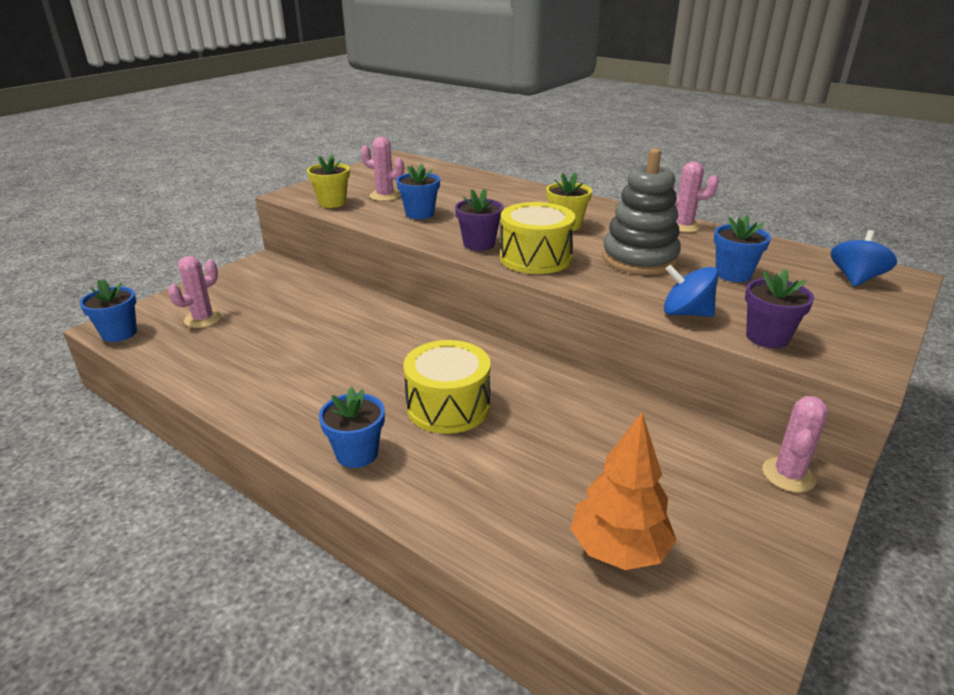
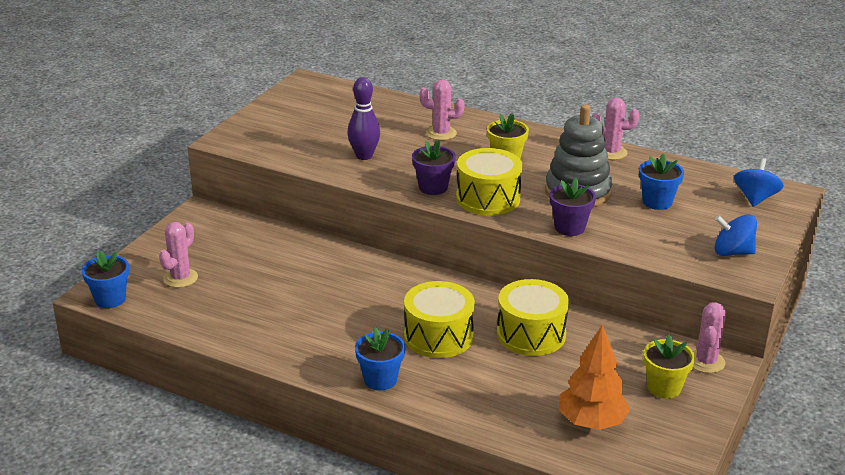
camera: 10 degrees left, 0 degrees up
yellow flower pot [307,154,350,208] -> yellow flower pot moved to [643,334,695,399]
pink cactus [361,137,404,201] -> pink cactus moved to [420,80,465,140]
blue flower pot [396,163,440,219] -> purple bowling pin [348,77,380,160]
blue spinning top [664,265,718,317] -> blue spinning top moved to [715,214,757,256]
purple flower pot [745,269,814,348] -> purple flower pot moved to [550,178,596,236]
none -> yellow drum [497,279,569,356]

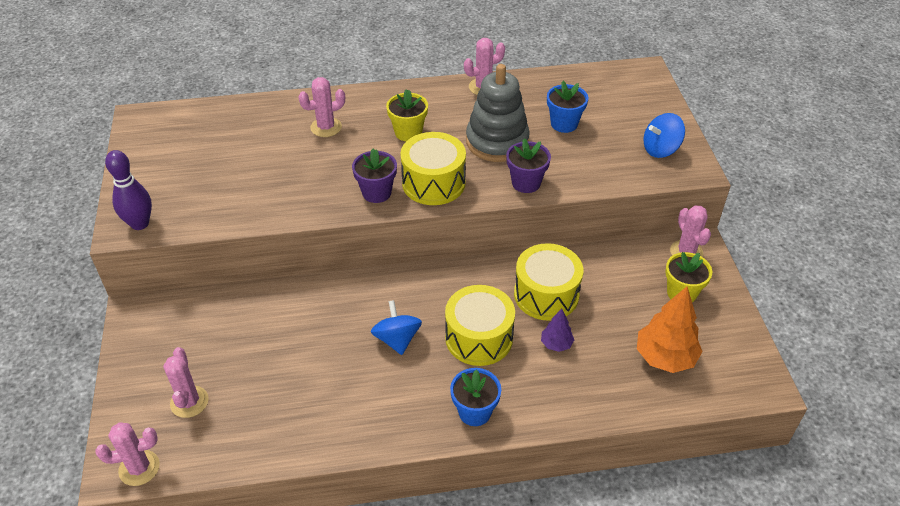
camera: 35 degrees left, 15 degrees up
blue flower pot [82,251,129,308] -> pink cactus [96,422,160,486]
purple bowling pin [348,77,380,160] -> purple bowling pin moved to [105,150,152,230]
blue spinning top [734,158,784,207] -> blue spinning top moved to [371,300,422,355]
none -> purple tree [541,309,574,352]

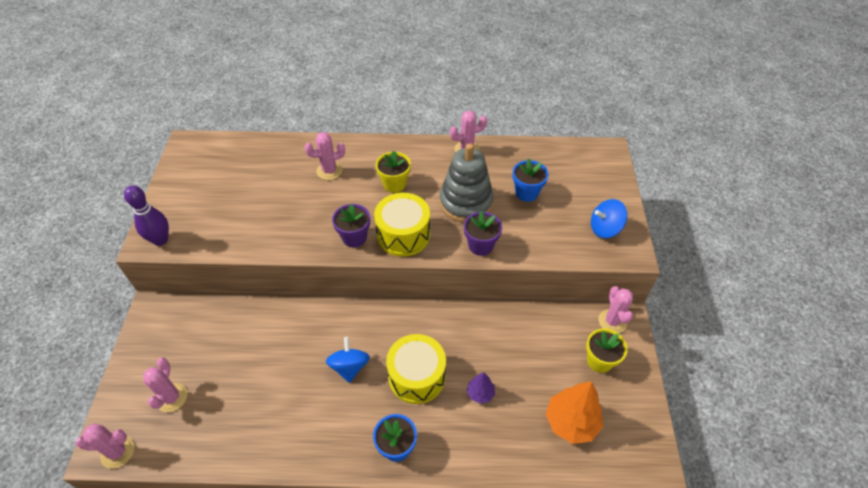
camera: 10 degrees right, 5 degrees up
yellow drum [514,243,583,321] -> none

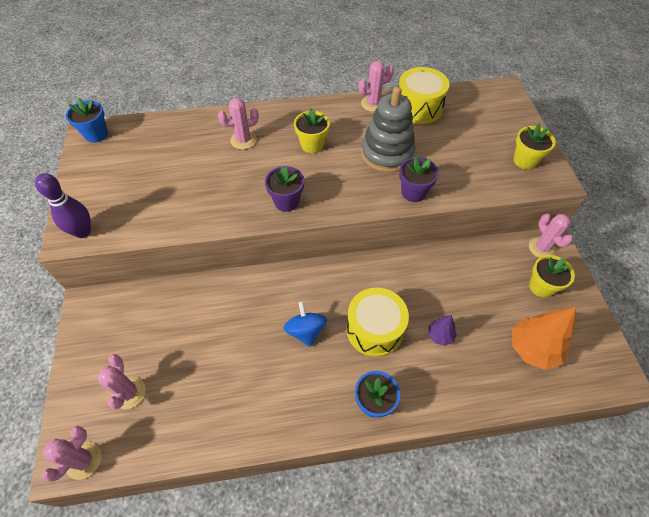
camera: 10 degrees left, 5 degrees up
pink cactus [75,423,134,469] -> pink cactus turned 45 degrees counterclockwise [42,426,101,482]
yellow drum [374,193,430,257] -> yellow drum moved to [399,67,449,124]
blue flower pot [512,158,549,202] -> blue flower pot moved to [66,98,108,143]
blue spinning top [591,199,628,238] -> yellow flower pot [513,124,556,169]

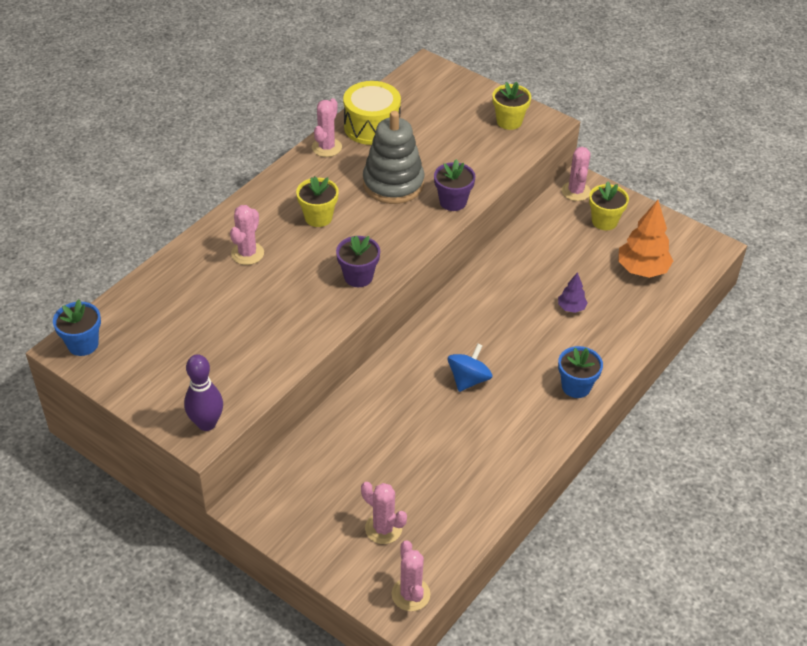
camera: 45 degrees left, 10 degrees down
blue spinning top [284,301,327,347] -> blue spinning top turned 90 degrees clockwise [448,344,492,392]
yellow drum [346,287,409,357] -> none
pink cactus [529,214,573,258] -> pink cactus turned 60 degrees clockwise [562,147,591,201]

